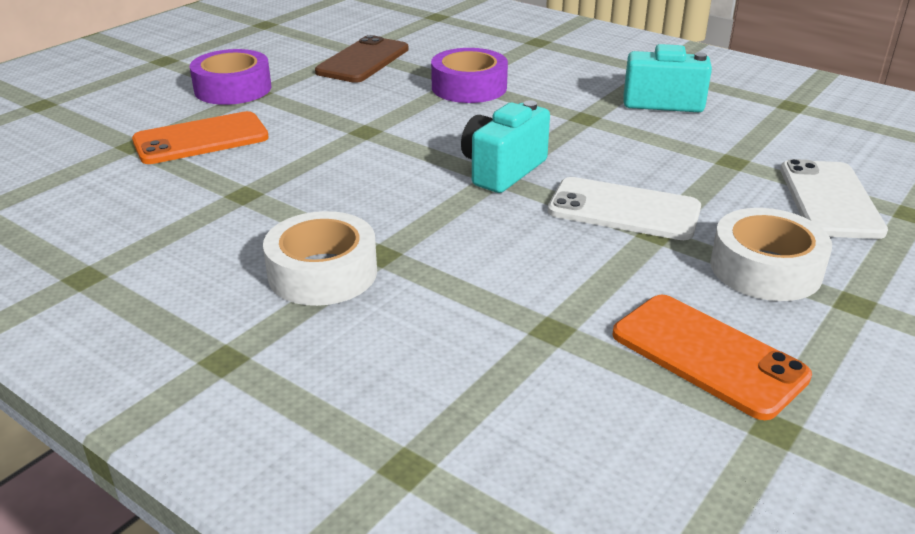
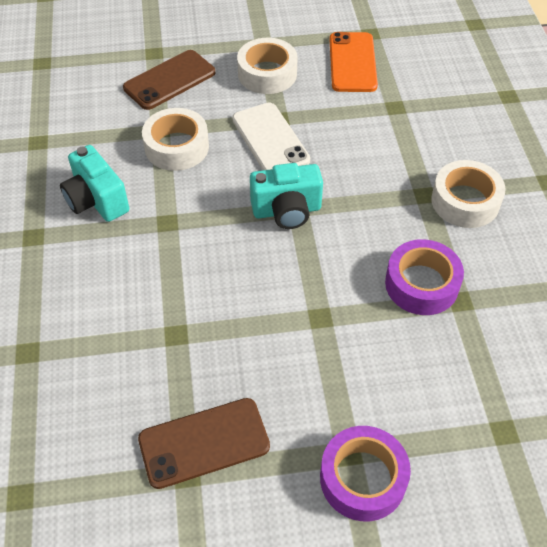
camera: 135 degrees left, 20 degrees up
orange phone [132,111,269,164] -> none
purple tape [431,48,508,103] -> purple tape moved to [385,239,464,315]
white phone [780,159,888,239] -> brown phone [123,50,215,110]
none -> white tape [142,108,209,171]

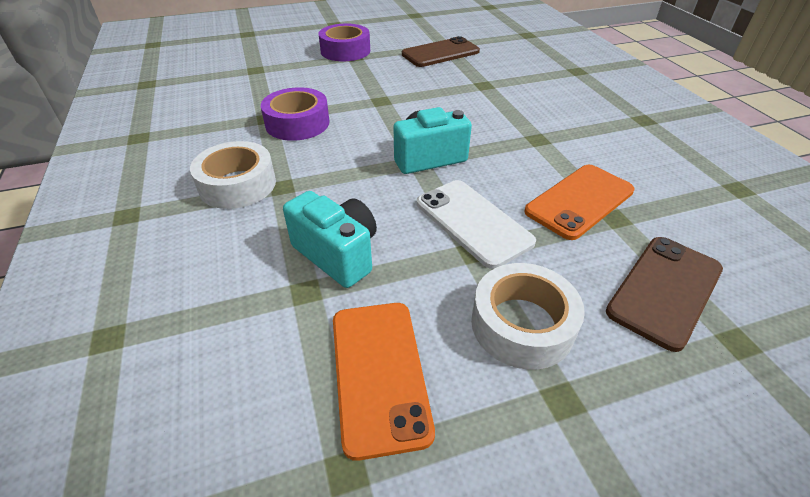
camera: 170 degrees right, 10 degrees down
turquoise camera [60,145,129,222] -> turquoise camera moved to [283,191,377,288]
white tape [142,108,209,171] -> orange phone [524,165,635,240]

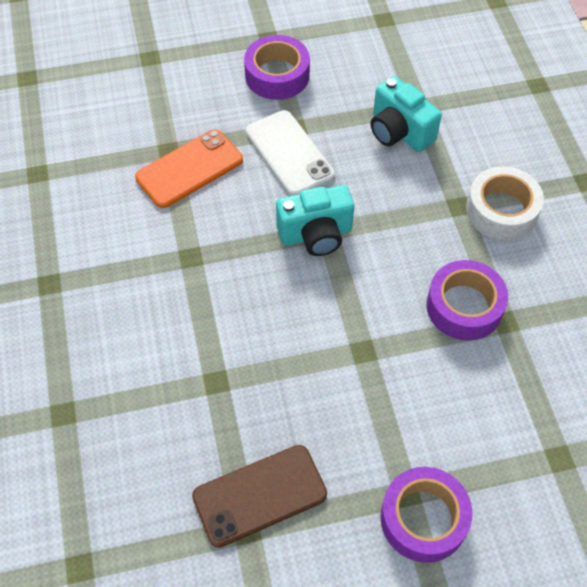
camera: 175 degrees left, 15 degrees up
orange phone [333,303,435,461] -> none
white tape [471,263,585,370] -> purple tape [244,35,310,100]
brown phone [606,237,723,352] -> none

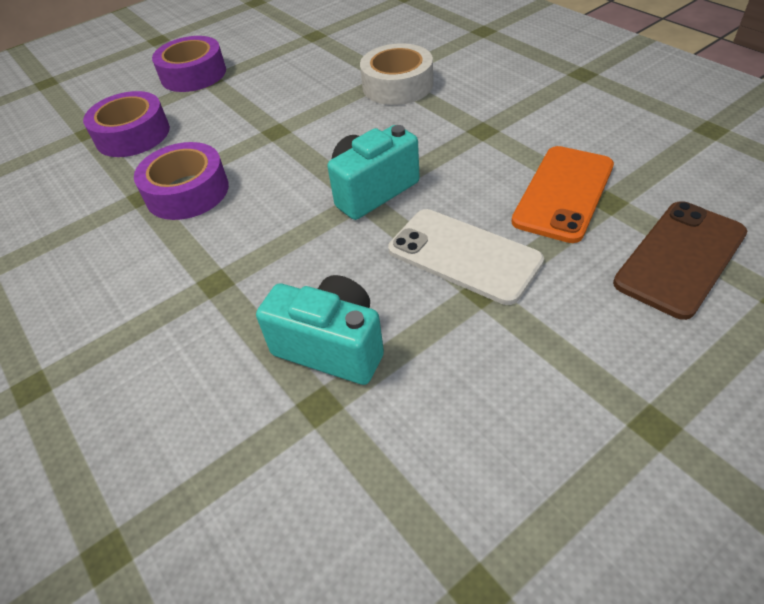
camera: 160 degrees right, 10 degrees down
brown phone [192,445,327,548] -> brown phone moved to [613,201,747,320]
purple tape [244,35,310,100] -> purple tape moved to [83,91,170,157]
white tape [466,166,544,240] -> white tape moved to [360,43,433,105]

